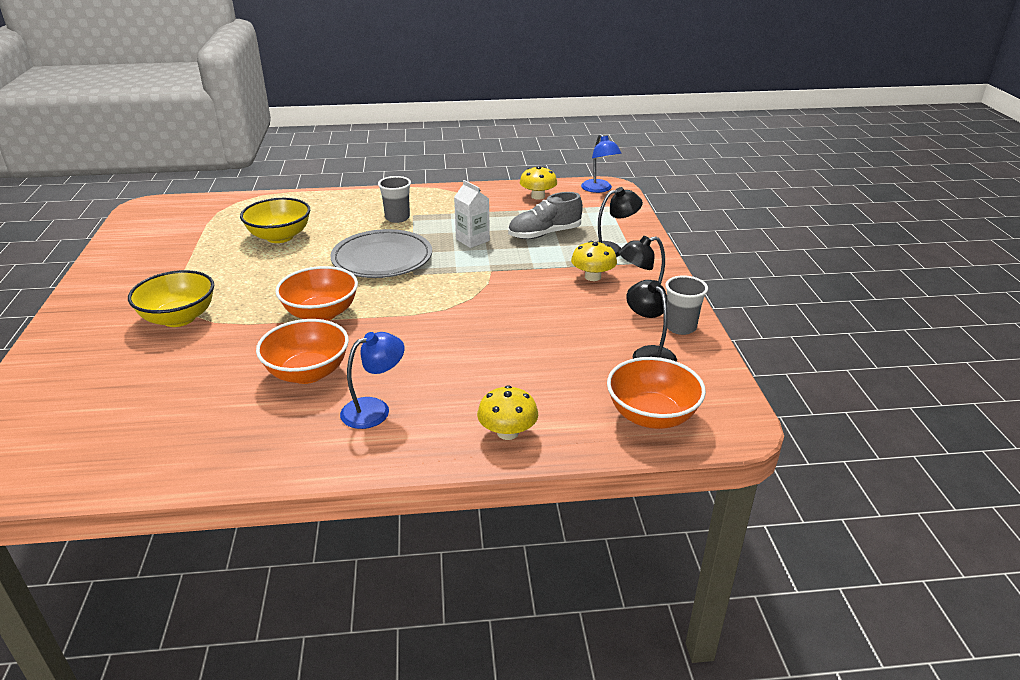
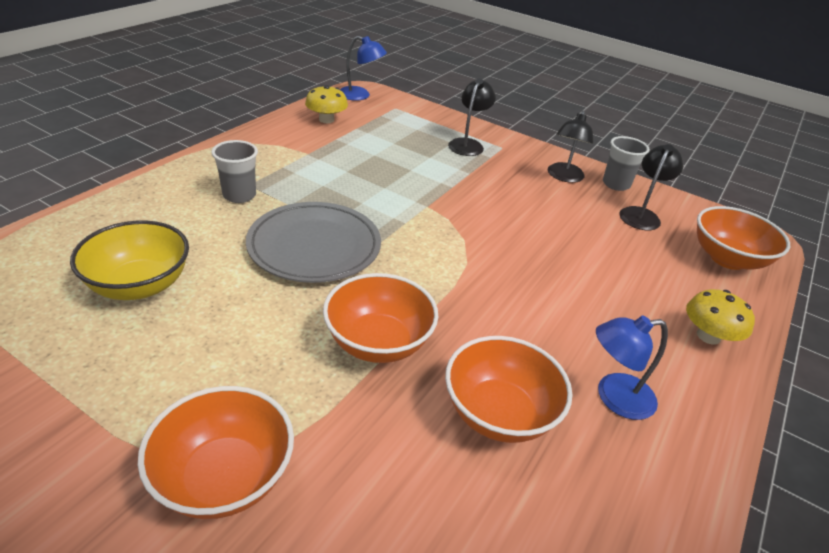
camera: 55 degrees left, 5 degrees up
yellow bowl [128,270,214,327] -> orange bowl [138,386,294,519]
blue lamp [340,332,404,429] -> blue lamp turned 105 degrees counterclockwise [596,316,668,420]
white carton [454,180,490,248] -> none
grey shoe [508,192,583,239] -> none
yellow mushroom [571,241,617,281] -> none
black lamp [626,280,677,362] -> black lamp turned 105 degrees clockwise [619,144,683,230]

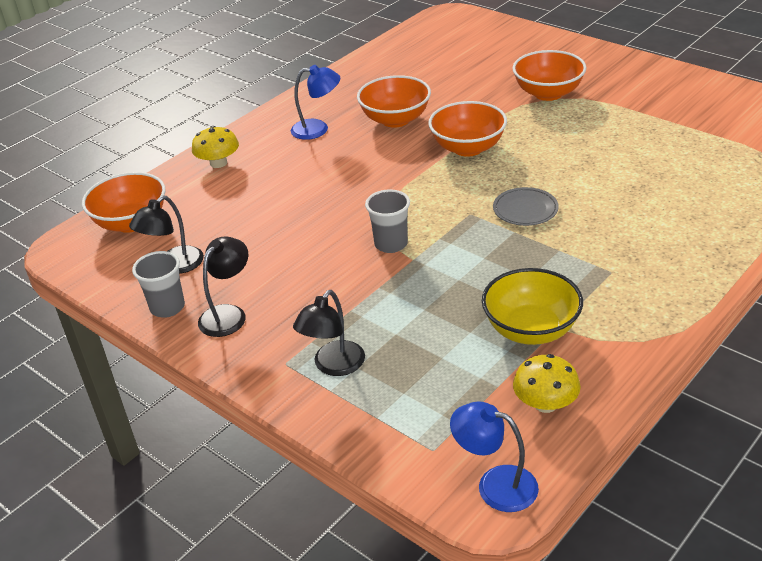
camera: 165 degrees left, 0 degrees up
yellow bowl [70,220,189,300] -> yellow bowl moved to [482,268,583,345]
grey cup [211,140,258,203] -> grey cup moved to [365,189,410,253]
grey plate [246,202,381,283] -> grey plate [493,187,559,226], size x0.54

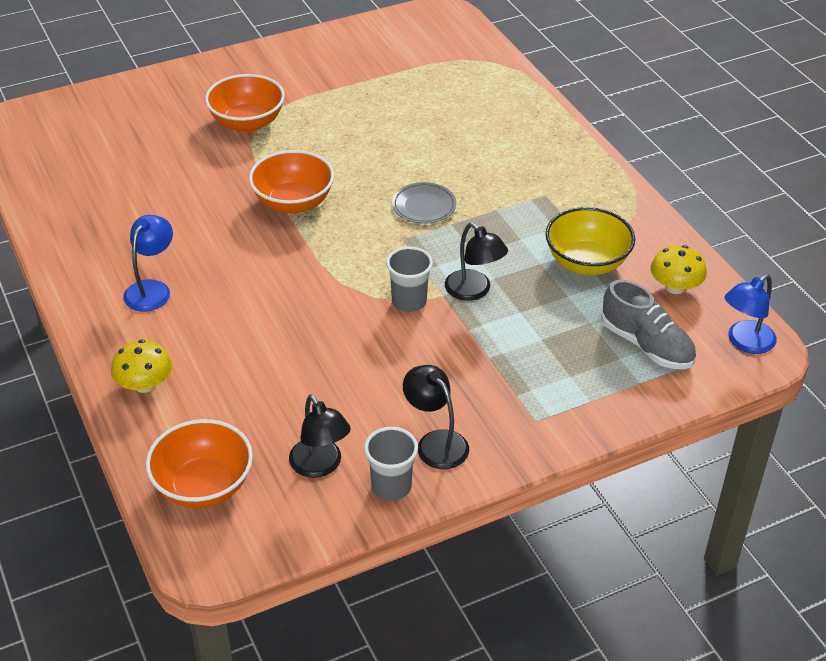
camera: 70 degrees left, 5 degrees up
black lamp [293,290,365,376] -> black lamp moved to [445,223,508,301]
orange bowl [357,75,431,128] -> none
none -> grey shoe [601,280,696,369]

